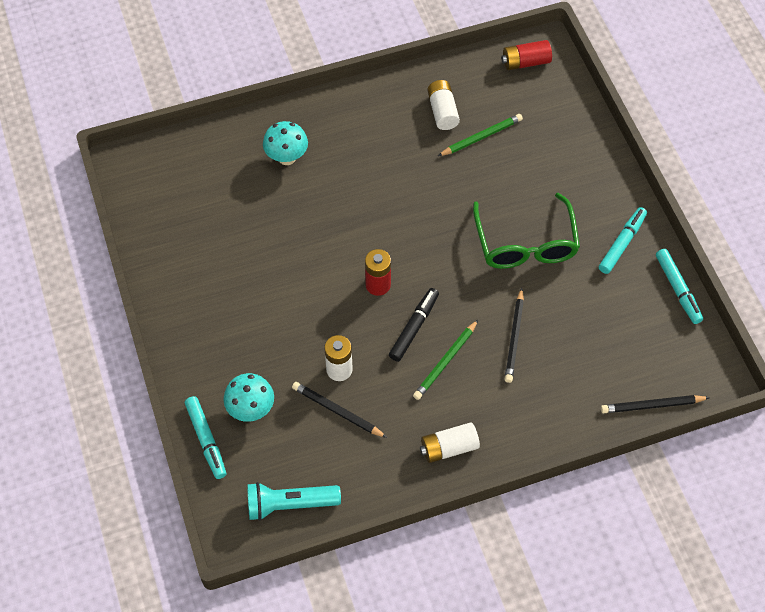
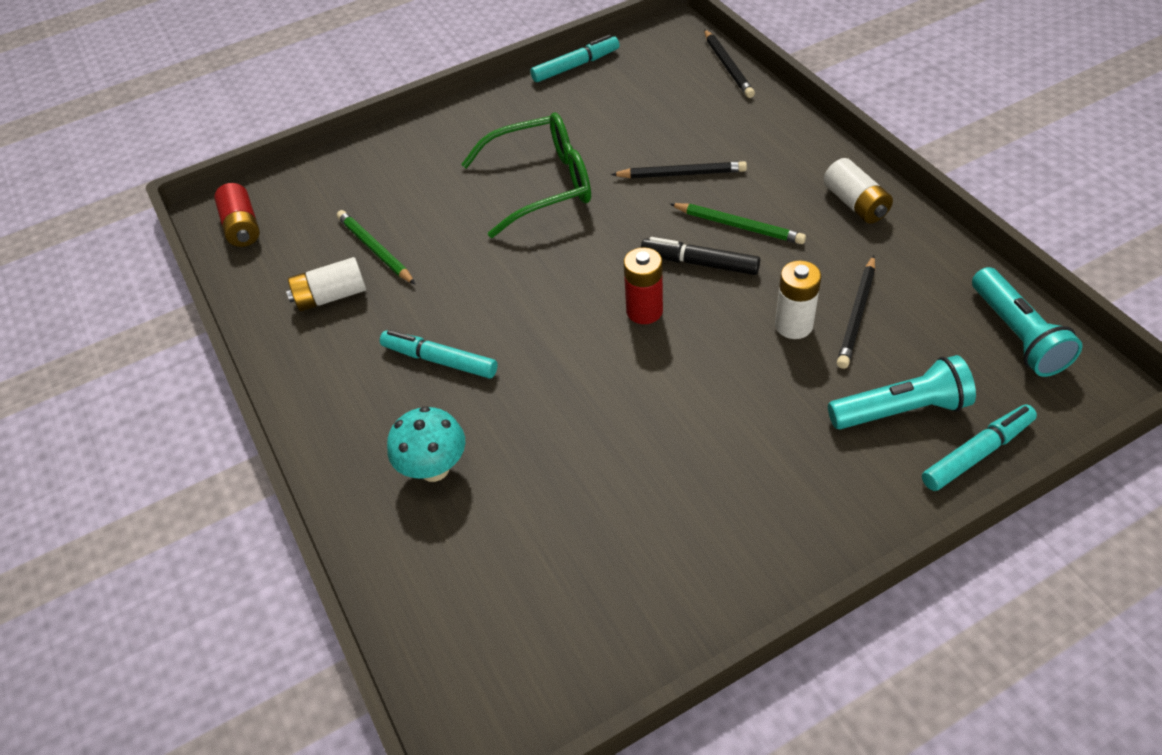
camera: 95 degrees left, 10 degrees down
turquoise mushroom [223,373,274,422] -> turquoise flashlight [828,355,976,429]
turquoise marker [599,207,647,274] -> turquoise marker moved to [380,330,498,379]

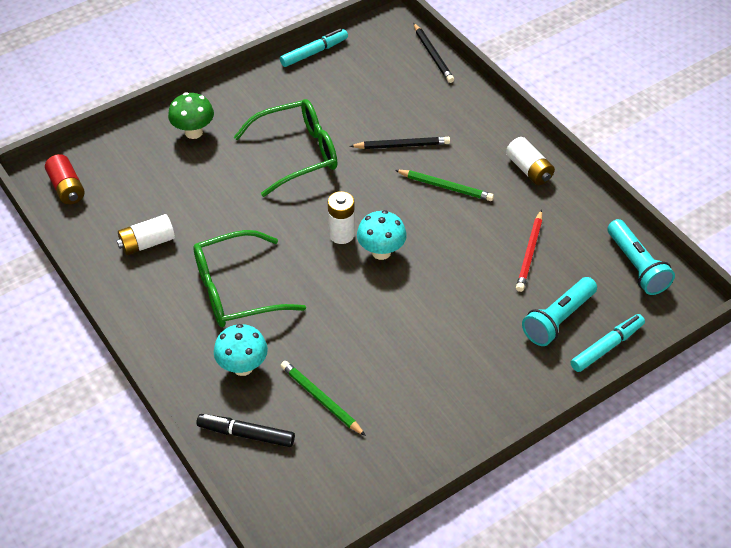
camera: 10 degrees left, 0 degrees up
green pencil [337,210,415,284] -> green pencil moved to [281,361,366,436]
turquoise marker [380,330,498,379] -> green glasses [193,230,306,327]
red battery [624,248,663,324] -> turquoise mushroom [357,210,407,260]
black marker [641,237,760,275] -> black marker moved to [196,414,295,447]
white battery [775,261,821,339] -> white battery moved to [328,191,355,244]
turquoise flashlight [828,355,976,429] -> turquoise flashlight turned 150 degrees clockwise [522,277,597,346]
black pencil [837,255,875,369] -> red pencil [516,209,542,292]
none -> green mushroom [168,92,214,139]

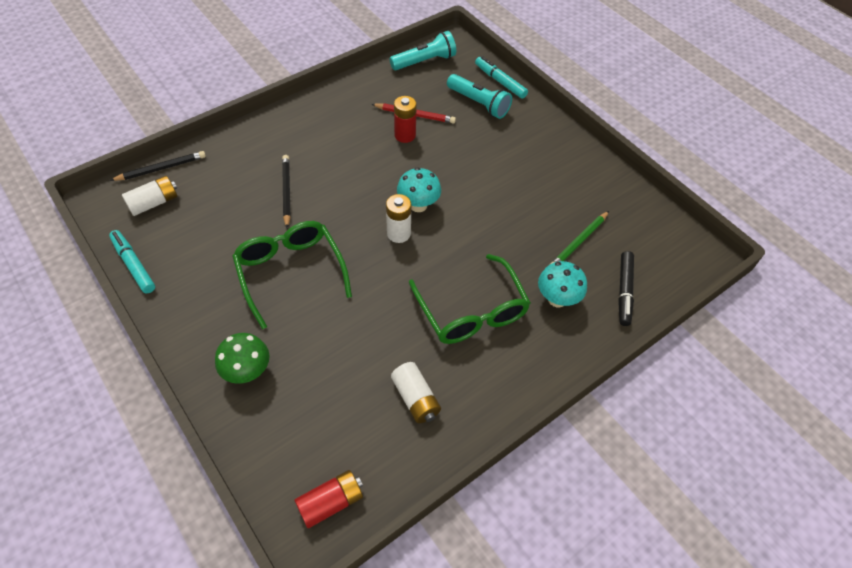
camera: 95 degrees left, 5 degrees up
green pencil [395,170,494,201] -> none
white battery [506,137,555,185] -> white battery moved to [122,176,177,216]
none -> red battery [394,96,417,143]

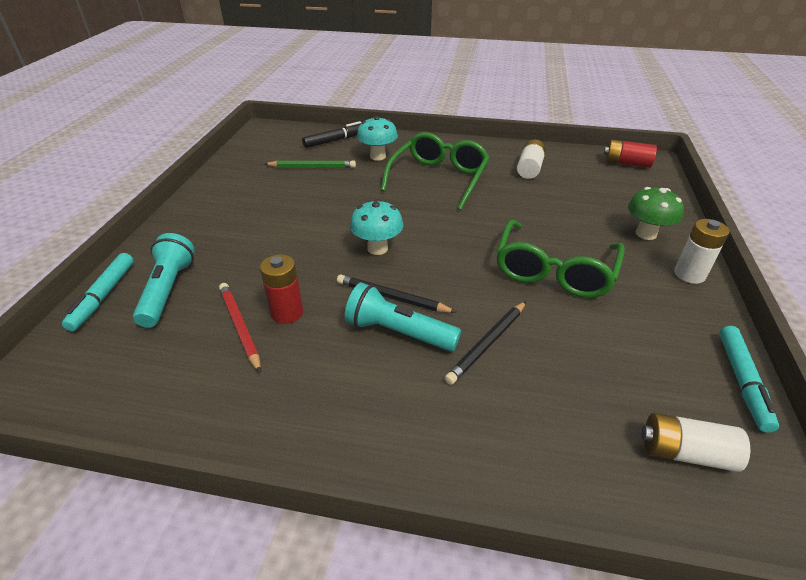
camera: 130 degrees left, 15 degrees down
black pencil [110,151,206,181] -> black pencil moved to [337,274,456,313]
white battery [386,194,411,243] -> white battery moved to [674,219,730,284]
turquoise flashlight [390,31,456,70] -> turquoise flashlight moved to [345,282,461,351]

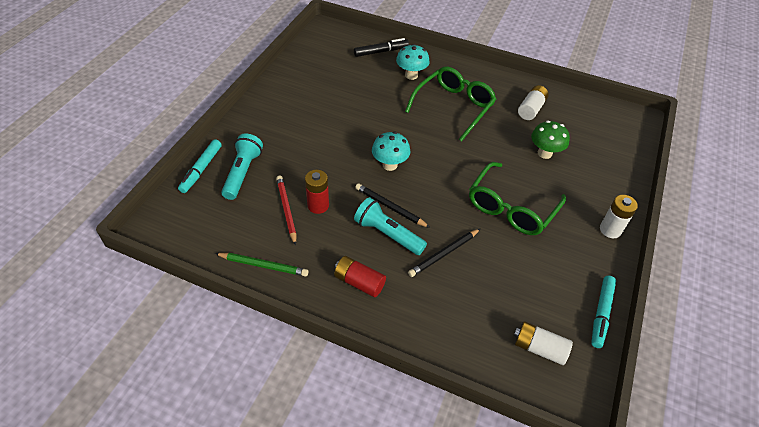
camera: 10 degrees right, 10 degrees up
green pencil [265,160,356,168] -> green pencil moved to [215,253,308,277]
red battery [604,140,657,168] -> red battery moved to [334,256,386,297]
green mushroom [628,187,684,240] -> green mushroom moved to [531,121,570,159]

